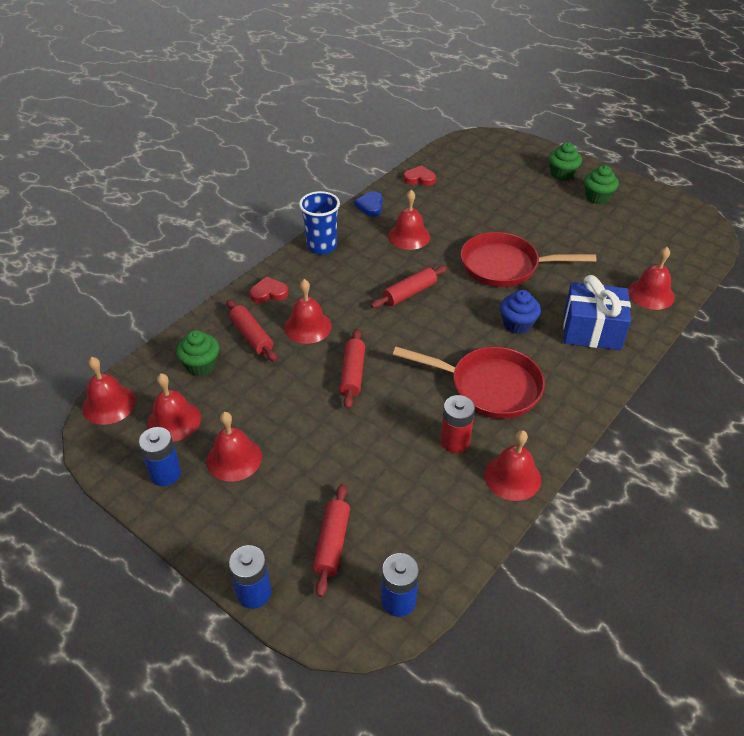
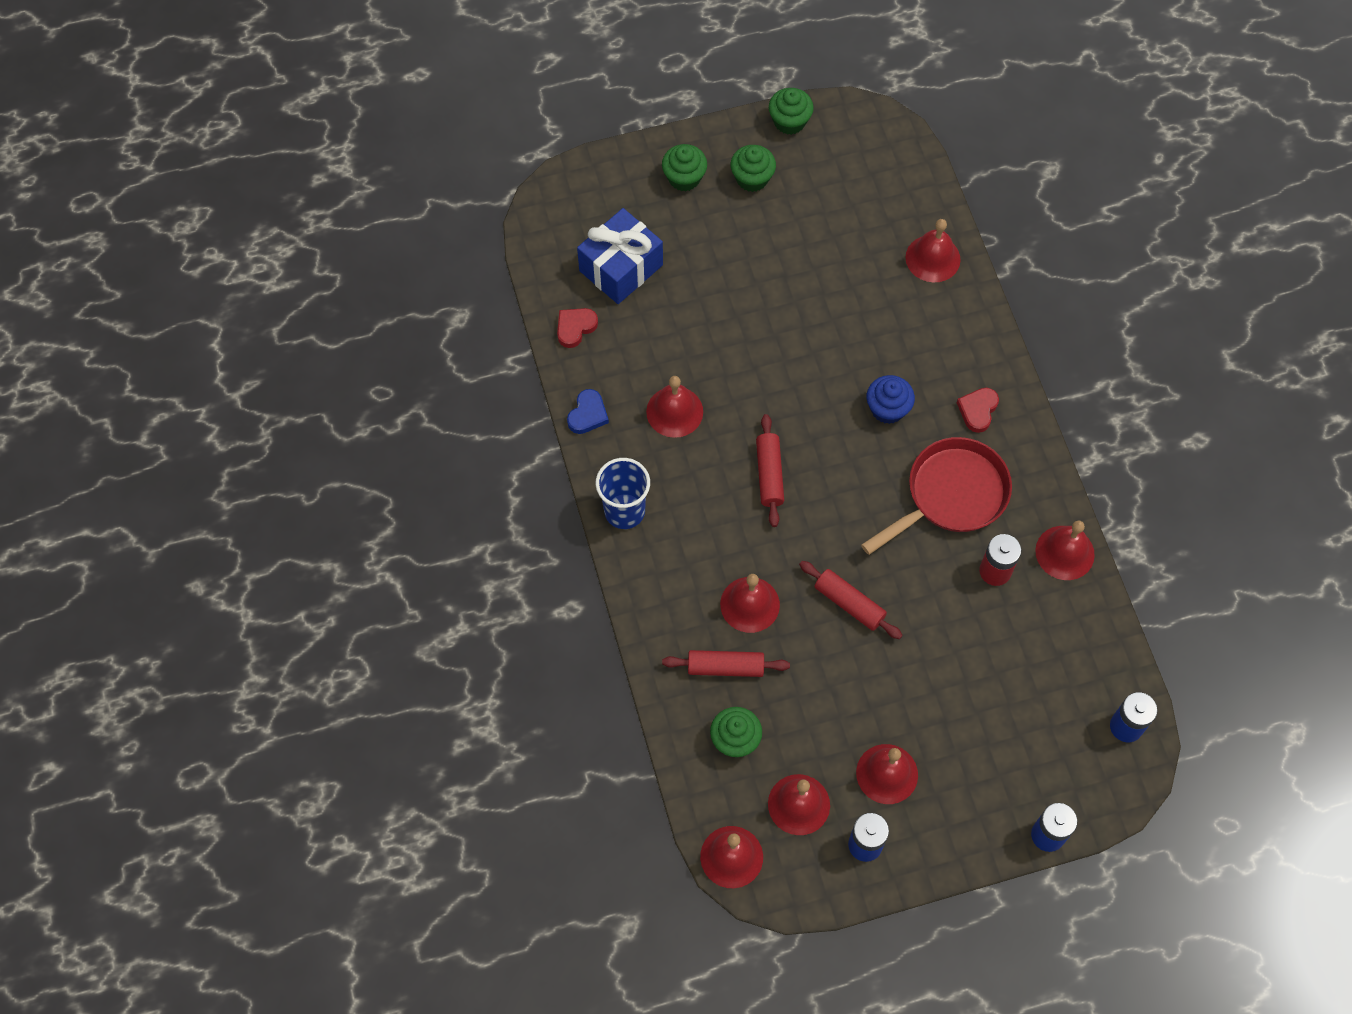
camera: 55 degrees left, 20 degrees up
red heart [250,277,288,303] -> red heart moved to [957,388,999,433]
red rolling pin [313,484,350,597] -> none
blue heart [354,191,383,217] -> blue heart turned 105 degrees counterclockwise [567,389,609,434]
red pan [461,232,596,287] -> none
blue gift [563,275,631,350] -> blue gift moved to [577,208,663,304]
none -> green cupcake [769,88,814,135]

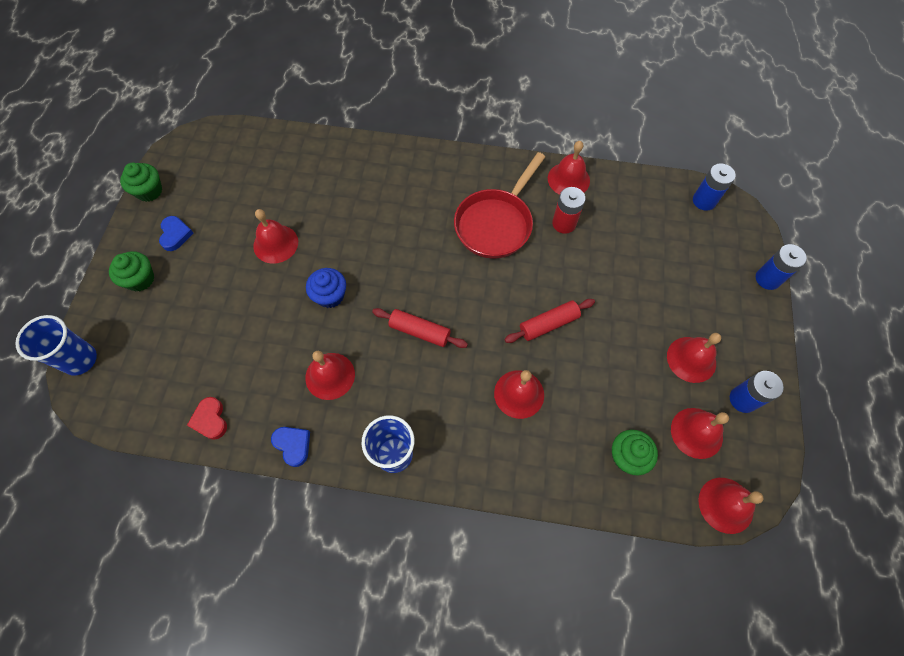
camera: 65 degrees left, 0 degrees up
blue gift [577,208,663,304] -> none
red rolling pin [662,650,790,677] -> none
green cupcake [731,145,776,192] -> blue heart [159,216,194,251]
red pan [861,437,1012,555] -> red pan turned 135 degrees counterclockwise [454,152,545,258]
blue cupcake [867,375,915,424] -> blue cupcake moved to [306,268,346,308]
red bell [905,219,961,282] -> red bell moved to [253,209,298,264]
red heart [957,388,999,433] -> none
none -> blue cup [15,315,97,376]

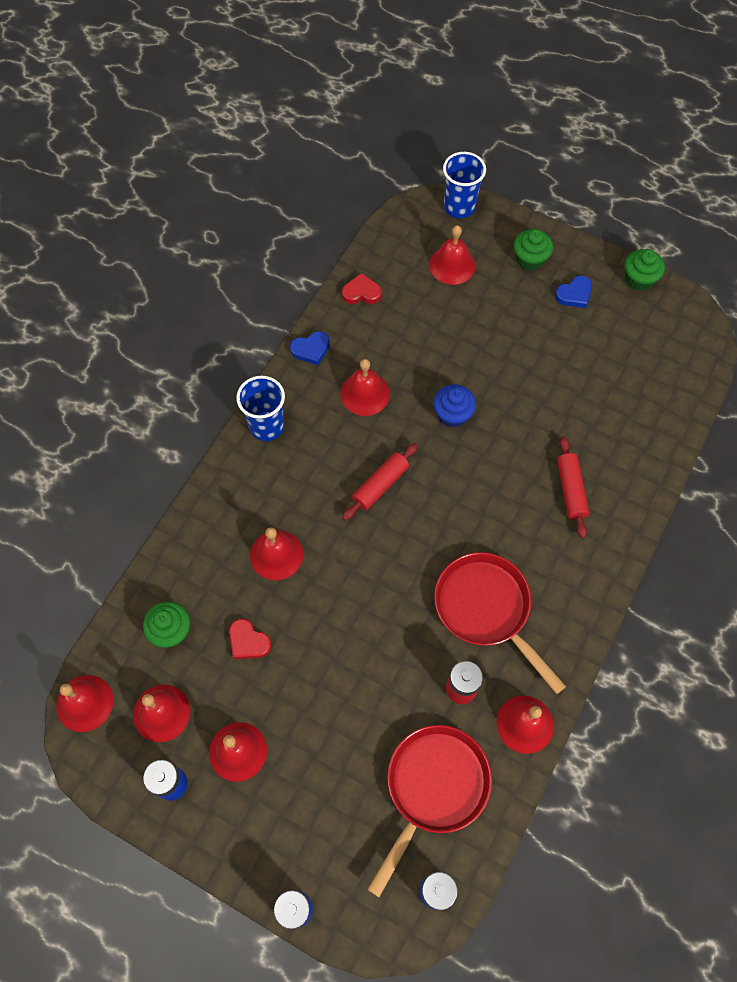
camera: 110 degrees right, 0 degrees up
blue heart [159,216,194,251] -> blue heart turned 45 degrees counterclockwise [555,276,592,308]
red bell [253,209,298,264] -> red bell moved to [429,225,476,285]
red rolling pin [504,299,595,343] -> red rolling pin moved to [557,436,589,538]
none -> red heart [229,619,271,659]
none -> red pan [367,725,492,897]

